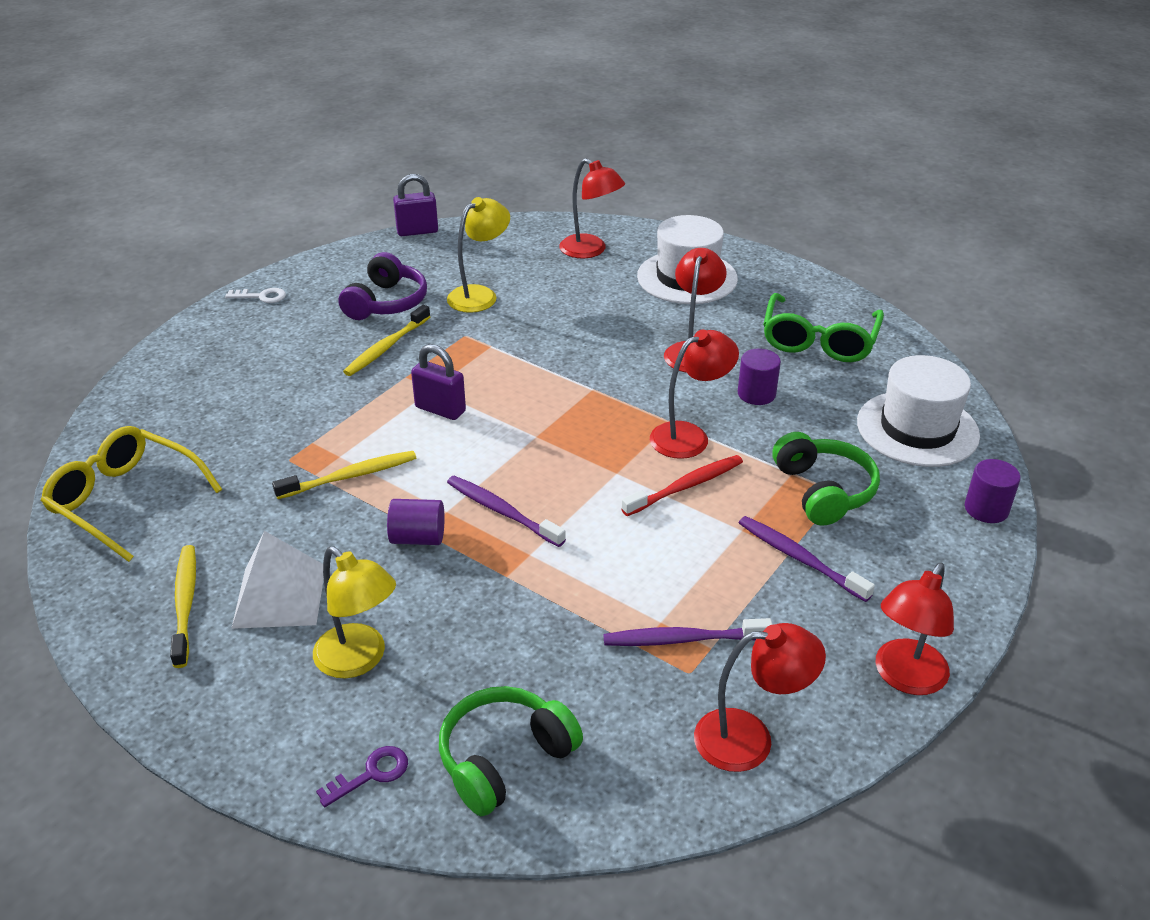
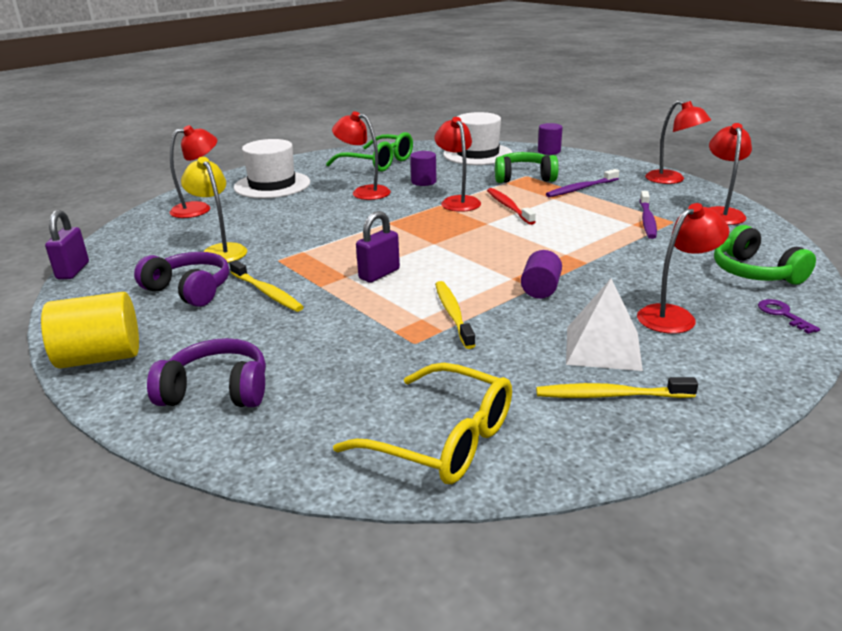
camera: 75 degrees left, 10 degrees down
yellow glasses [41,426,223,562] -> yellow glasses turned 105 degrees counterclockwise [333,363,512,484]
white key [225,288,286,303] -> yellow cylinder [41,292,139,369]
yellow lamp [313,546,396,678] -> red lamp [637,203,729,334]
purple toothbrush [447,476,566,547] -> none
none -> purple headphones [147,338,266,407]

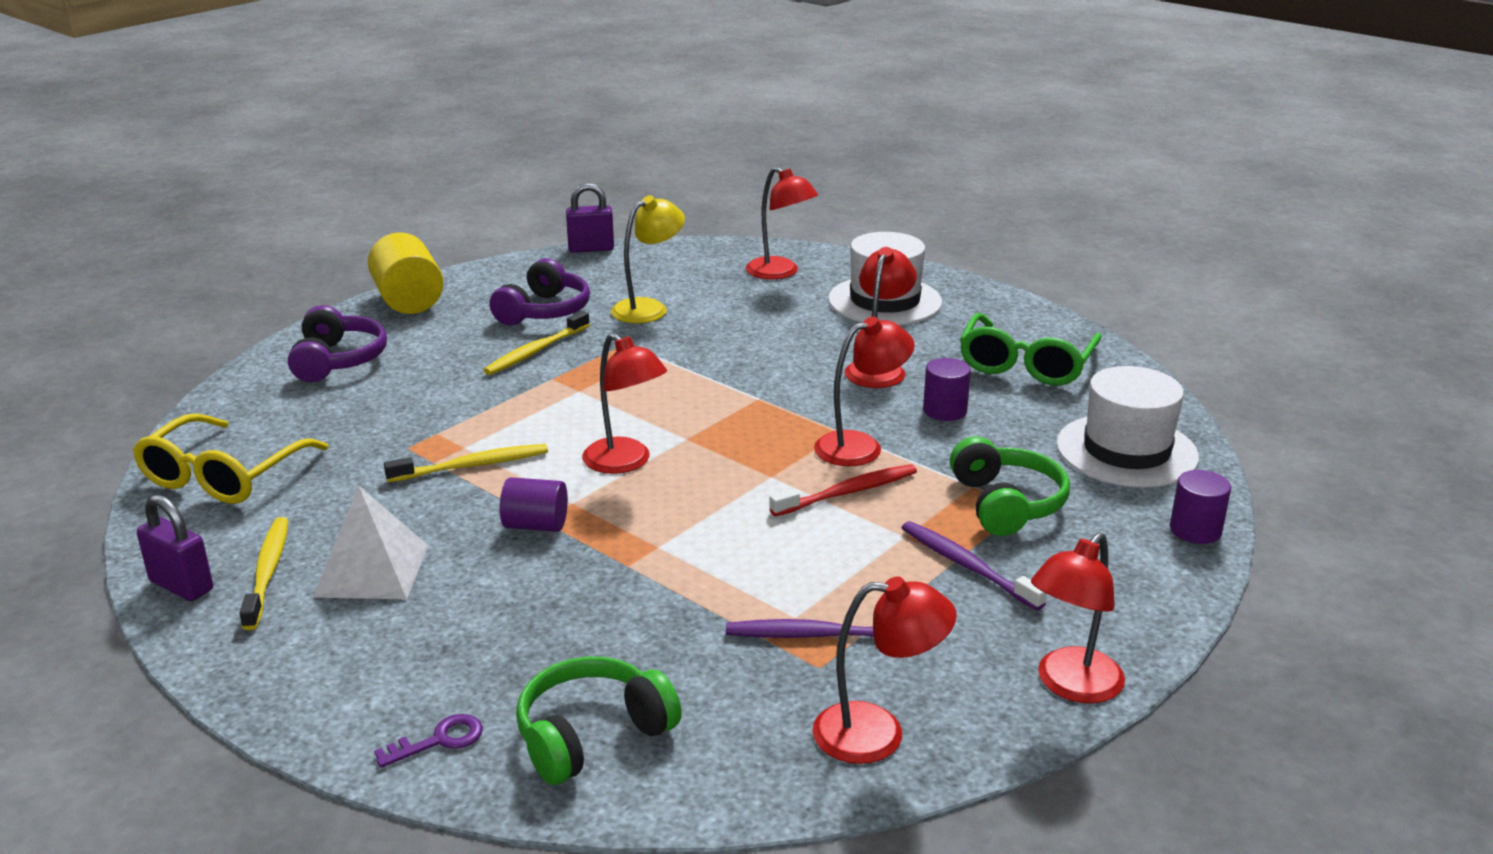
camera: 80 degrees right, 0 degrees up
purple padlock [356,211,400,283] -> purple padlock moved to [137,495,213,601]
red lamp [637,203,729,334] -> red lamp moved to [582,333,667,474]

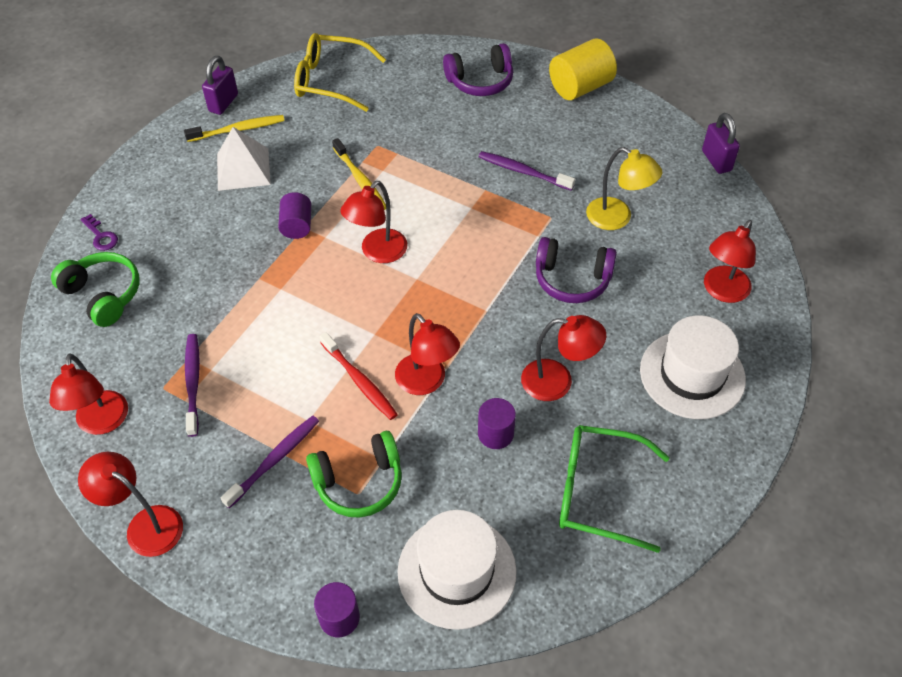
camera: 80 degrees right, 25 degrees up
yellow toothbrush [484,311,590,375] -> purple toothbrush [479,151,575,191]
purple headphones [489,258,590,325] -> purple headphones moved to [536,237,617,303]

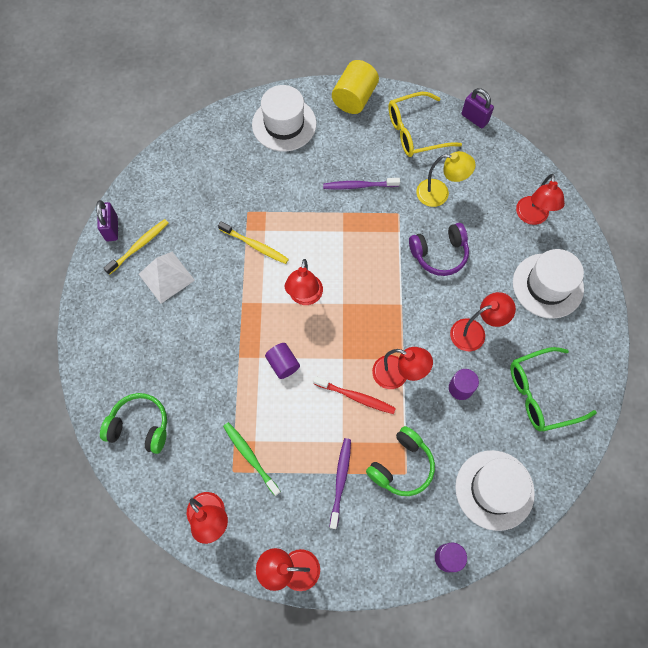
camera: 30 degrees left, 15 degrees up
purple key [80,214,118,251] -> none
purple toothbrush [185,334,200,437] -> green toothbrush [223,422,281,496]
purple cylinder [278,192,311,239] -> purple cylinder moved to [265,343,300,379]
yellow glasses [294,33,386,112] -> yellow glasses moved to [388,92,462,157]
purple headphones [443,43,513,96] -> white hat [252,85,317,152]

